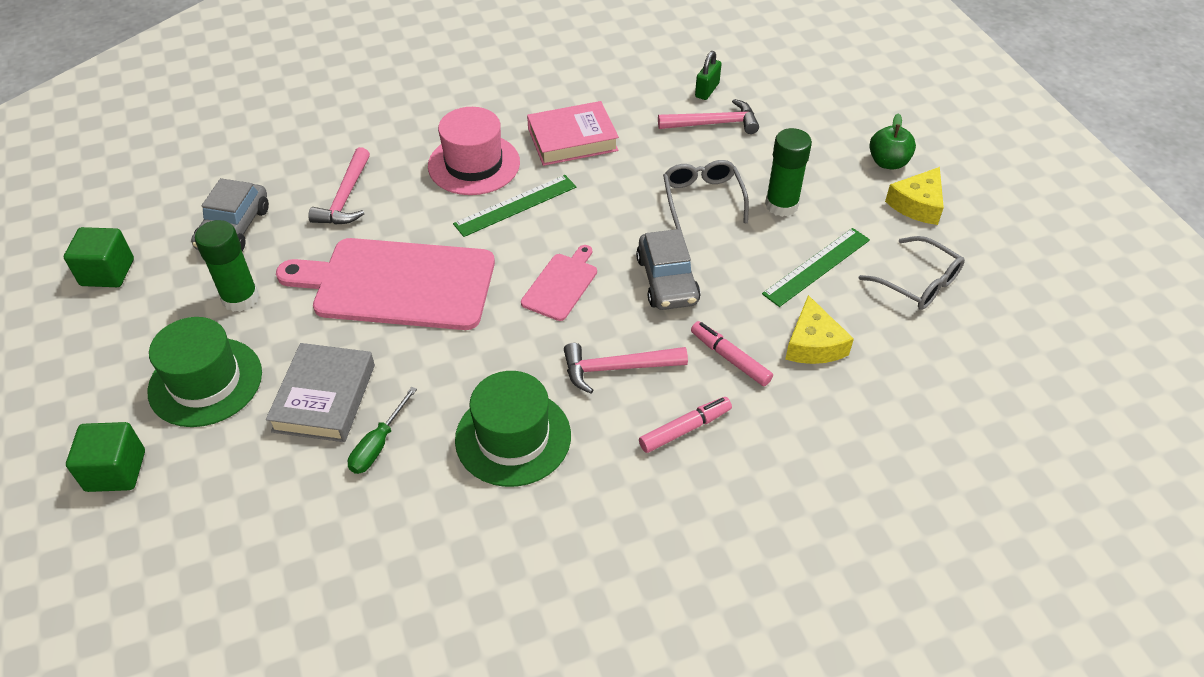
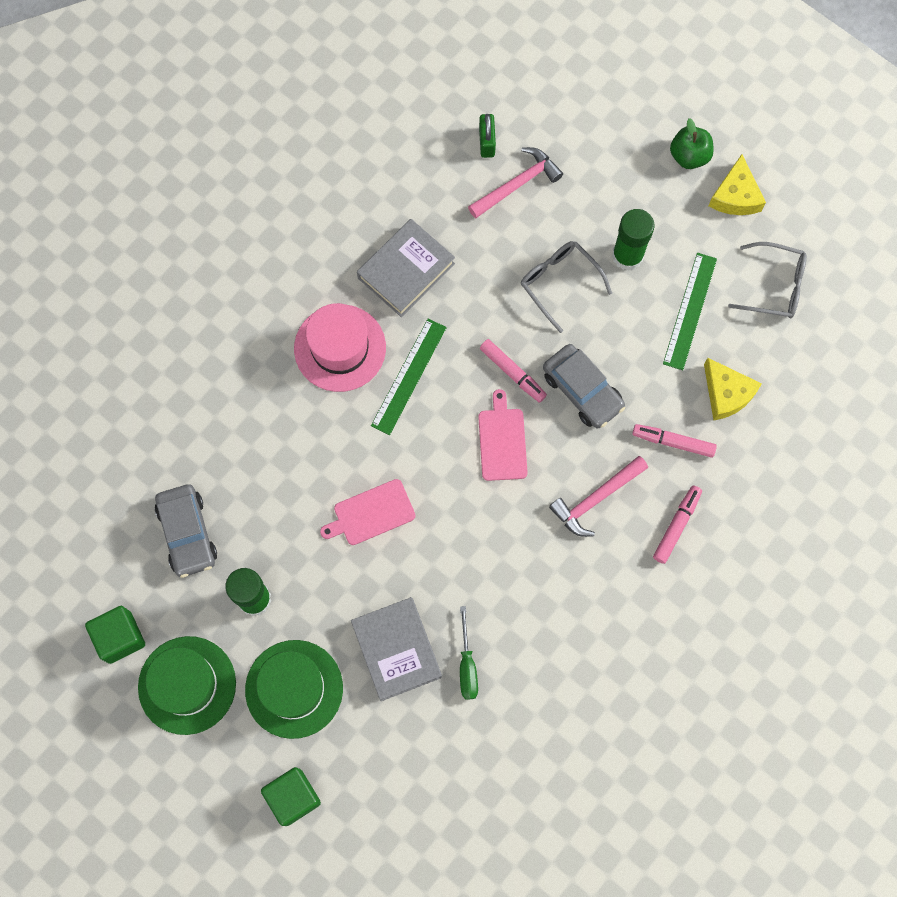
camera: 30 degrees left, 25 degrees up
pink cutting board [276,238,495,330] -> pink cutting board [320,479,416,545], size x0.48
pink hammer [308,147,370,225] -> none
green hat [455,371,571,487] -> green hat moved to [138,636,236,735]
pink book [527,101,619,166] -> grey book [357,219,455,317]
none -> pink marker [480,339,547,403]

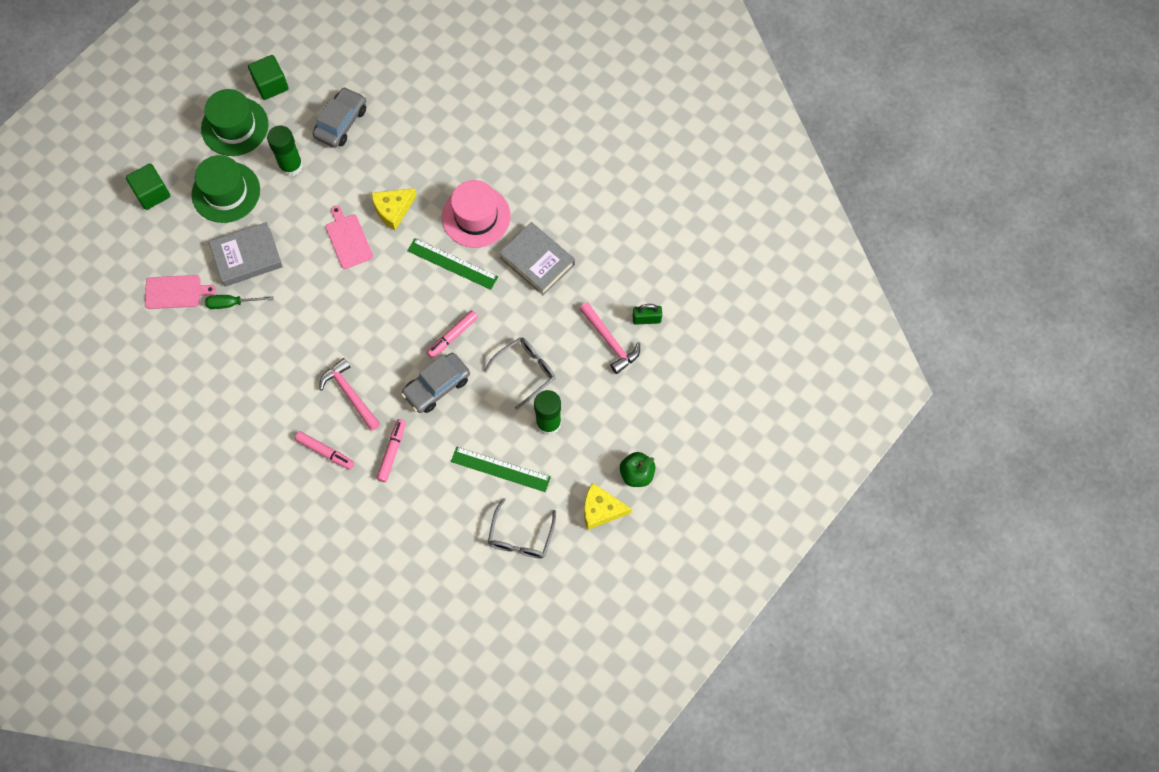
camera: 90 degrees right, 5 degrees down
grey car [155,484,217,578] -> grey car turned 135 degrees clockwise [313,87,366,148]
pink cutting board [478,389,528,481] -> pink cutting board moved to [145,275,216,309]
yellow cheese [704,358,762,420] -> yellow cheese moved to [371,188,417,230]

